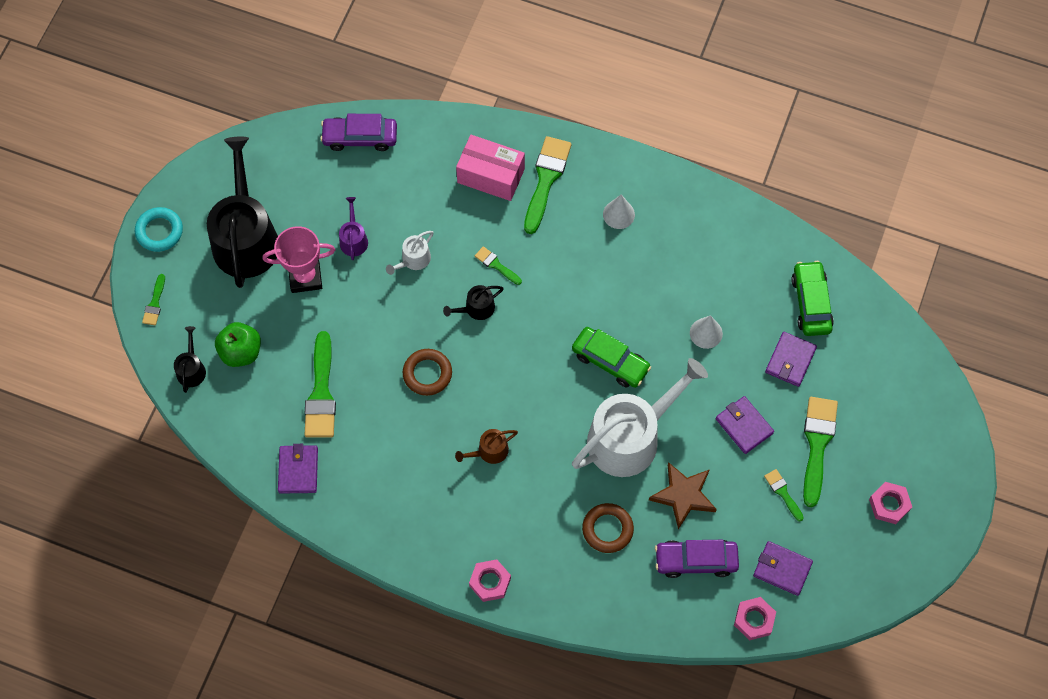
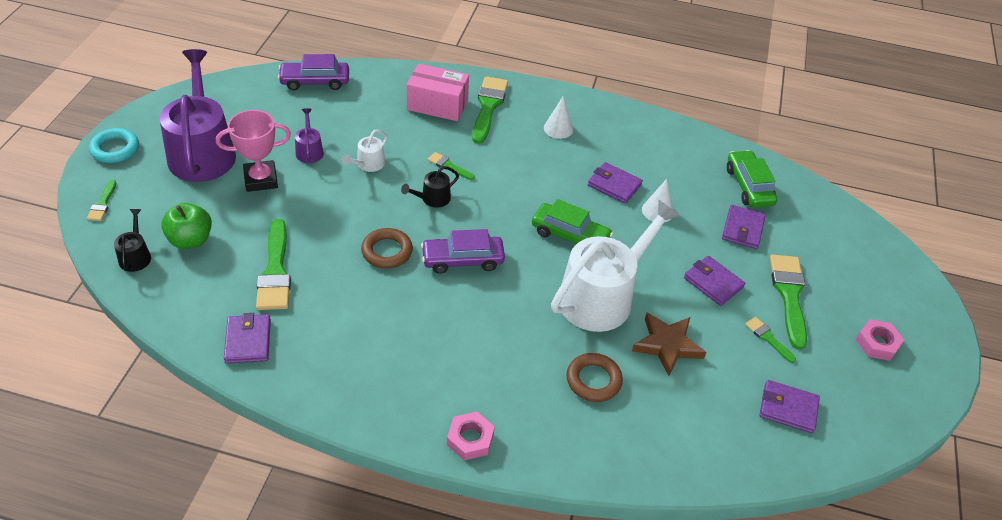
camera: 10 degrees left, 20 degrees down
black watering can [207,137,278,288] -> purple watering can [160,49,236,182]
brown watering can [455,429,518,464] -> none
purple car [655,540,739,578] -> purple car moved to [421,229,505,274]
pink nut [734,597,776,640] -> none
none -> purple wallet [588,162,643,204]

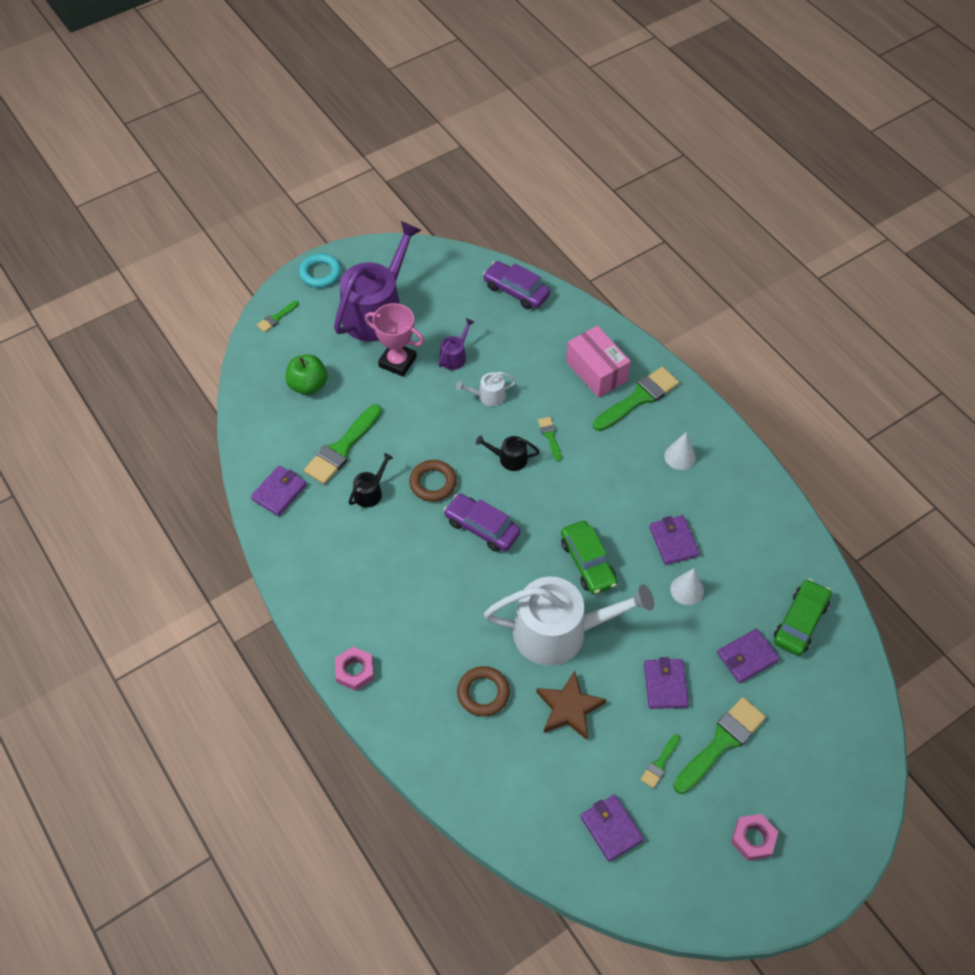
camera: 45 degrees right, 10 degrees up
black watering can [114,209,151,272] -> black watering can moved to [349,453,393,507]
green brush [745,317,796,363] -> green brush turned 150 degrees counterclockwise [640,734,680,788]

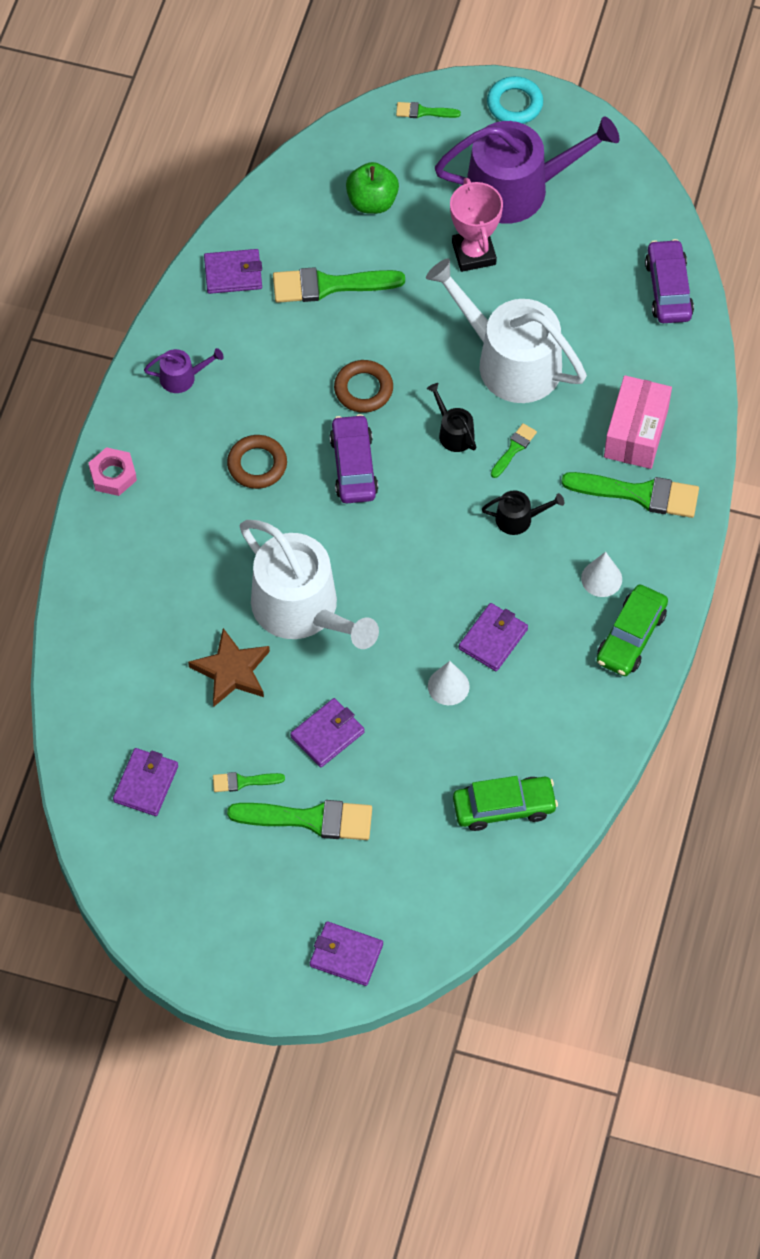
camera: 50 degrees right, 5 degrees up
black watering can [349,453,393,507] -> black watering can moved to [482,490,564,535]
purple watering can [438,318,474,370] -> purple watering can moved to [144,348,224,393]
white watering can [456,372,516,406] -> white watering can [426,258,587,403], size x2.36
brown ring [457,666,510,717] -> brown ring moved to [227,435,287,489]
green car [561,521,617,594] -> green car moved to [597,585,668,676]
purple wallet [717,628,780,683] -> purple wallet moved to [310,922,383,986]
pink nut [731,814,778,861] -> none

